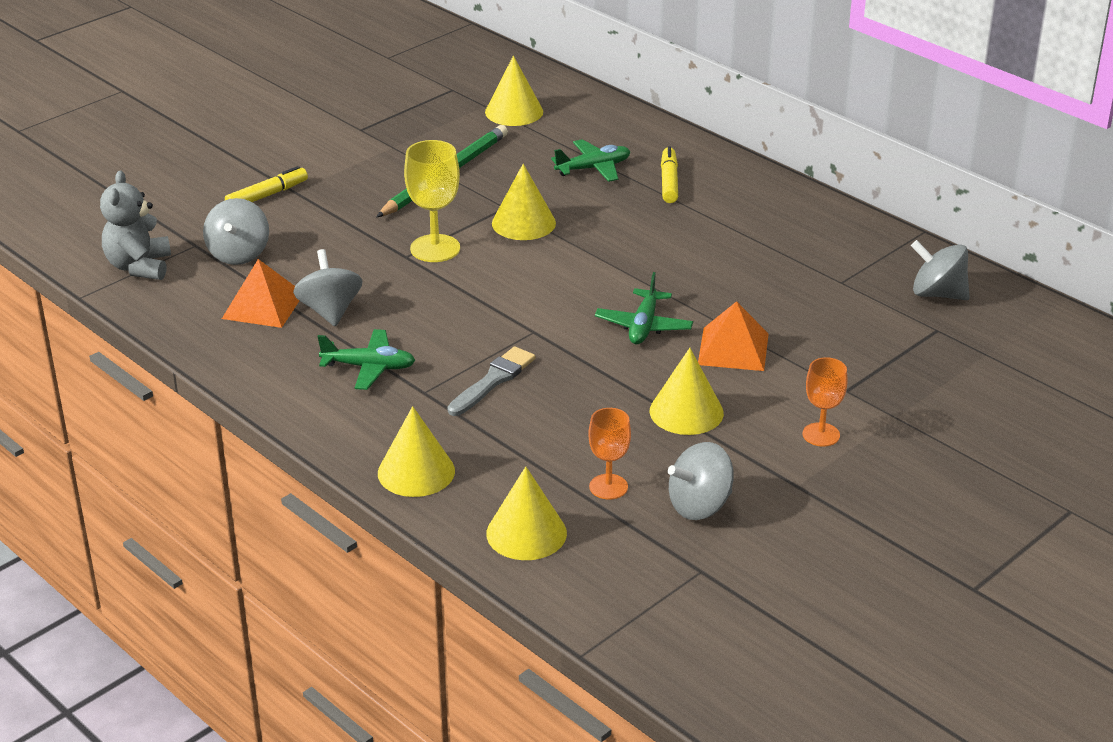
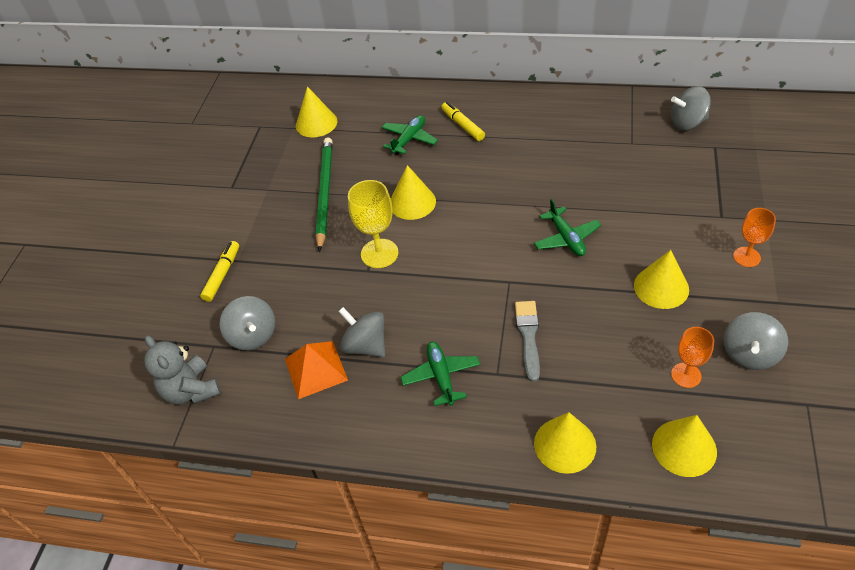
camera: 30 degrees left, 15 degrees up
green plane [317,329,415,390] -> green plane turned 75 degrees counterclockwise [401,341,480,406]
orange pyramid [698,301,769,371] -> none

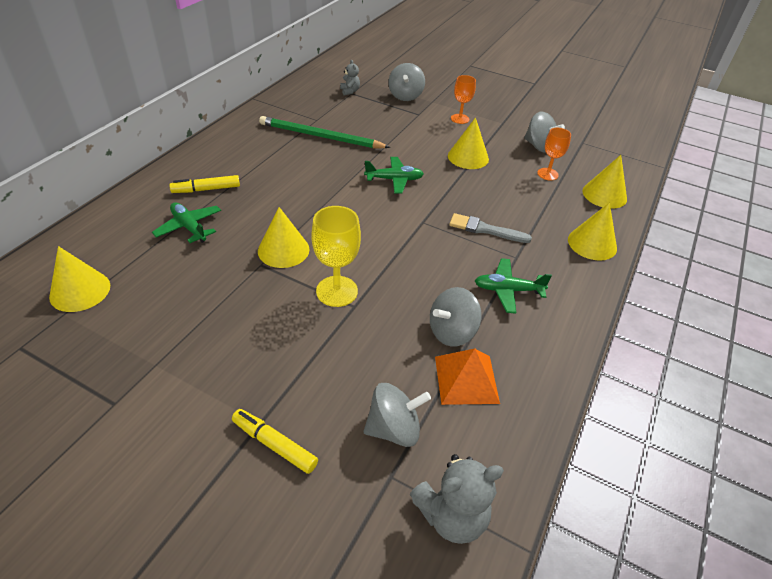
camera: 80 degrees left, 5 degrees down
green pencil [316,137,333,252] -> green pencil moved to [259,116,390,148]
grey spinning top [671,86,711,131] -> grey spinning top moved to [388,63,425,101]
none -> grey teddy bear [340,60,360,96]

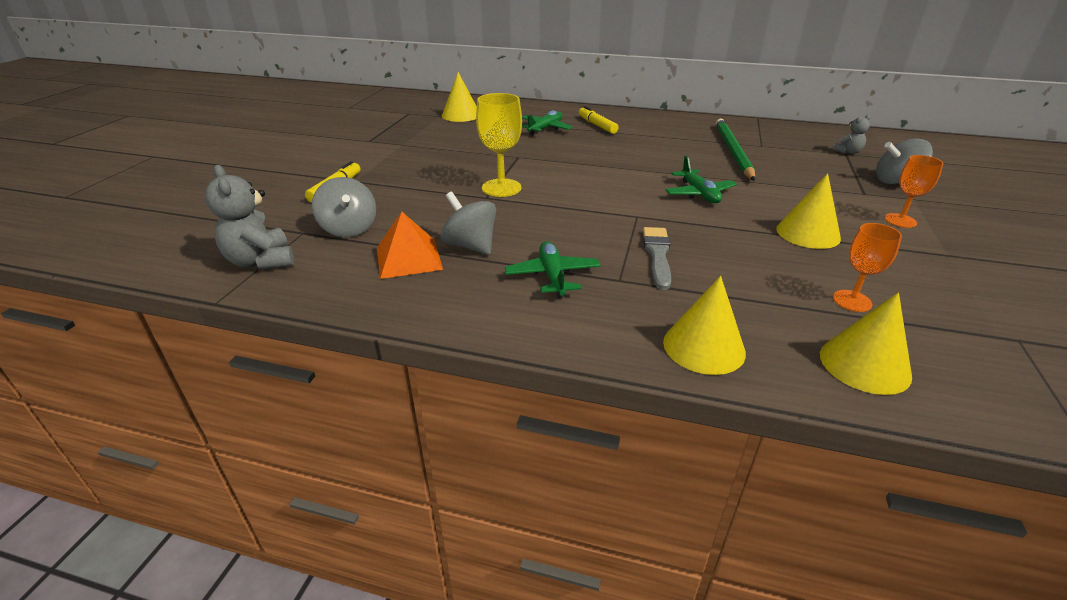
camera: 80 degrees right, 10 degrees down
yellow cone [258,207,309,268] -> none
grey spinning top [524,112,565,153] -> none

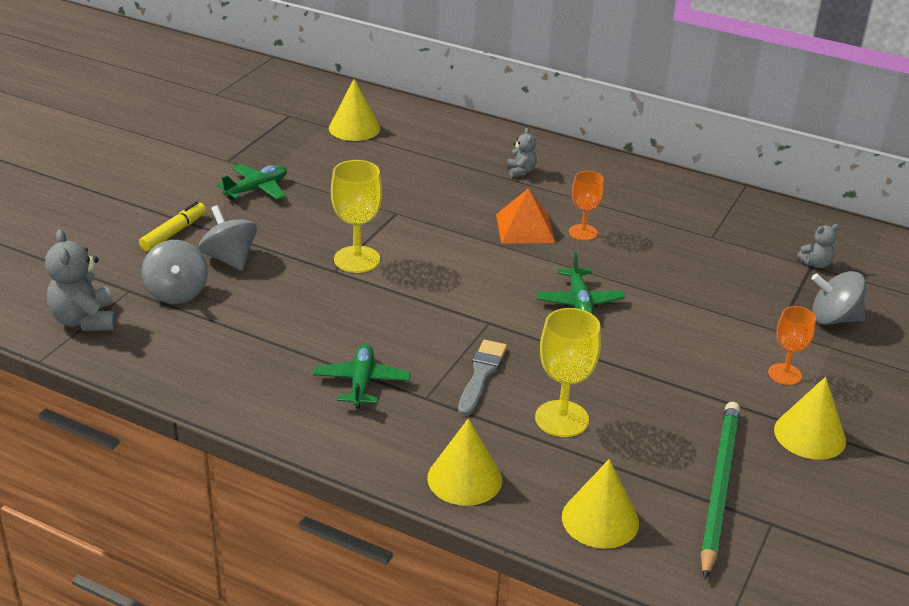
camera: 10 degrees right, 0 degrees up
orange pyramid [377,212,443,279] -> orange pyramid moved to [496,188,555,243]
grey spinning top [441,192,496,255] -> grey spinning top moved to [199,205,257,271]
green plane [522,110,573,136] -> green plane moved to [217,164,287,200]
yellow marker [579,106,619,134] -> grey teddy bear [507,128,537,178]
green pencil [716,119,755,181] -> green pencil moved to [700,402,740,579]
yellow cone [776,173,841,249] -> yellow cone moved to [774,377,846,460]
orange goblet [833,223,902,312] -> orange goblet moved to [569,171,604,241]
none -> yellow goblet [535,308,601,437]

